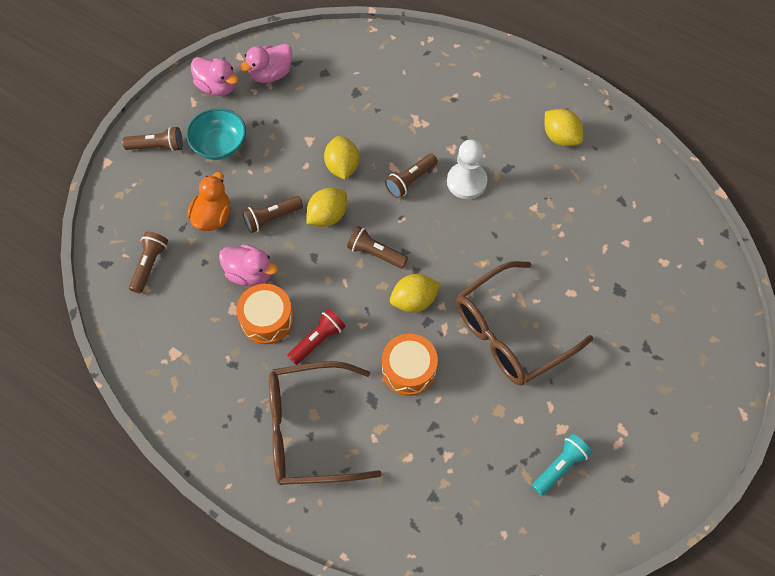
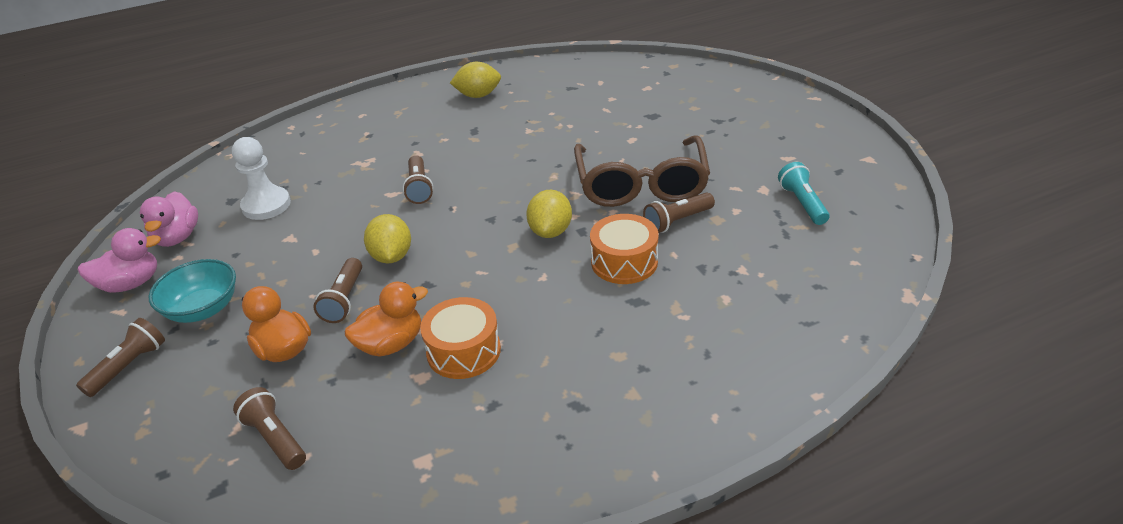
camera: 55 degrees left, 25 degrees down
pink duck [219,244,278,286] -> orange duck [345,281,428,357]
brown glasses [269,361,382,485] -> none
red flashlight [287,308,346,365] -> none
yellow lemon [324,136,359,179] -> none
brown flashlight [347,226,408,269] -> brown flashlight moved to [643,193,715,233]
white pawn [447,140,487,199] -> white pawn moved to [232,137,291,220]

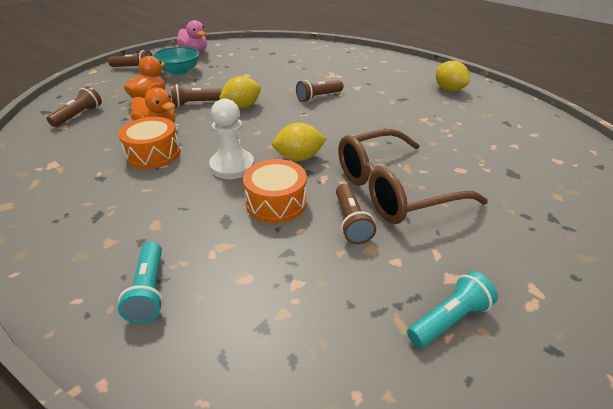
camera: 65 degrees right, 0 degrees up
pink duck [140,191,198,247] -> none
white pawn [232,137,291,220] -> white pawn moved to [209,98,254,179]
brown flashlight [643,193,715,233] -> brown flashlight turned 135 degrees counterclockwise [336,184,376,244]
none -> turquoise flashlight [118,242,163,323]

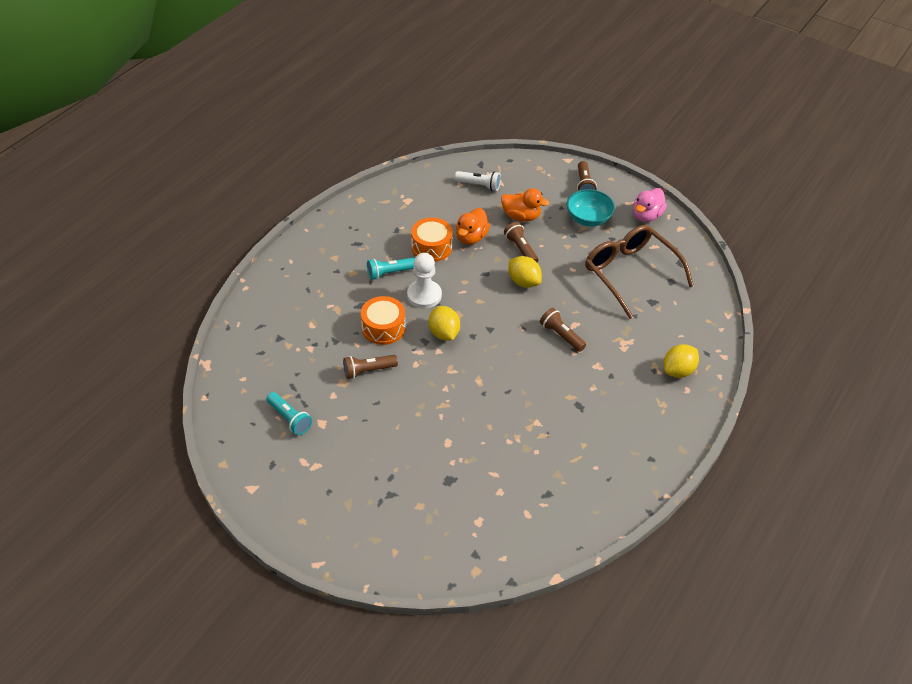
camera: 80 degrees right, 10 degrees up
brown flashlight [47,86,102,127] -> white flashlight [455,171,501,191]
turquoise flashlight [118,242,163,323] -> turquoise flashlight moved to [367,258,415,280]
brown glasses [338,129,488,224] -> brown glasses moved to [585,225,694,319]
yellow lemon [436,61,470,91] -> yellow lemon moved to [663,344,699,378]

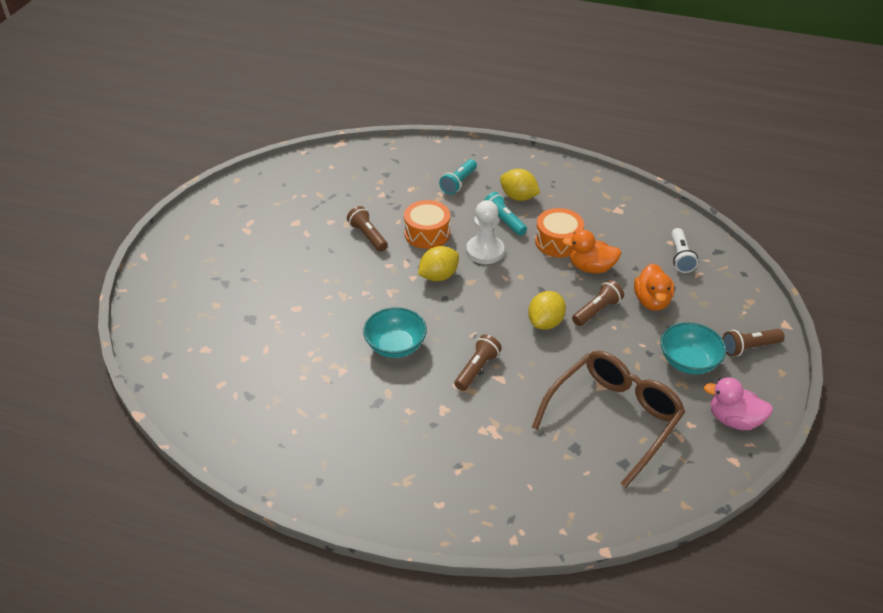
camera: 75 degrees right, 5 degrees down
turquoise flashlight [266,392,312,435] -> turquoise flashlight moved to [439,159,477,195]
yellow lemon [663,344,699,378] -> yellow lemon moved to [500,169,540,201]
none -> turquoise bowl [363,307,427,358]

